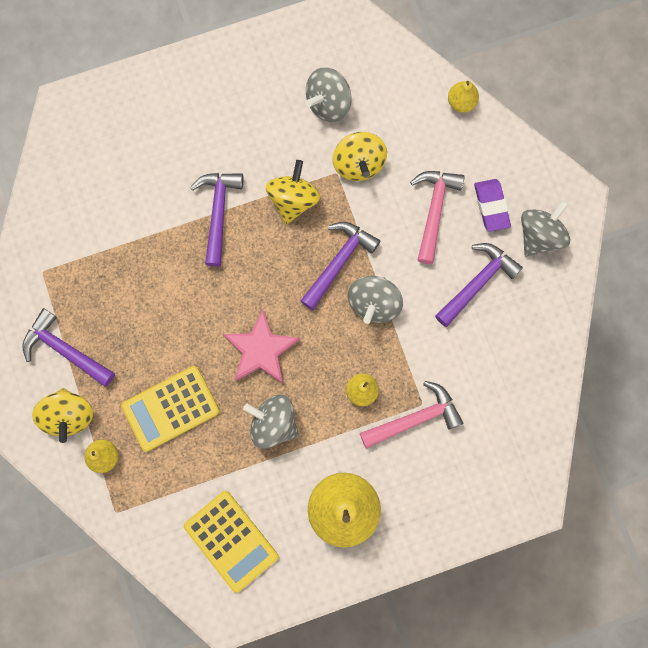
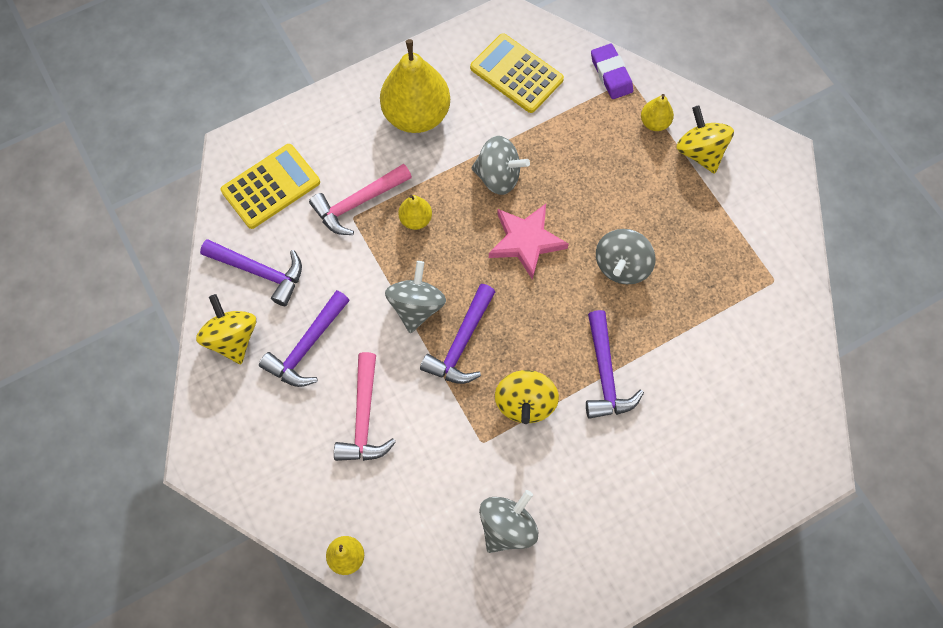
camera: 170 degrees right, 10 degrees down
purple hammer [22,308,115,387] -> purple hammer moved to [200,239,302,306]
yellow calculator [121,366,219,451] -> yellow calculator moved to [221,144,320,229]
yellow spinning top [333,132,387,181] -> yellow spinning top moved to [196,294,256,364]
purple eraser [474,179,511,232] -> purple eraser moved to [591,44,633,99]
grey spinning top [521,200,570,257] -> grey spinning top moved to [596,229,656,284]

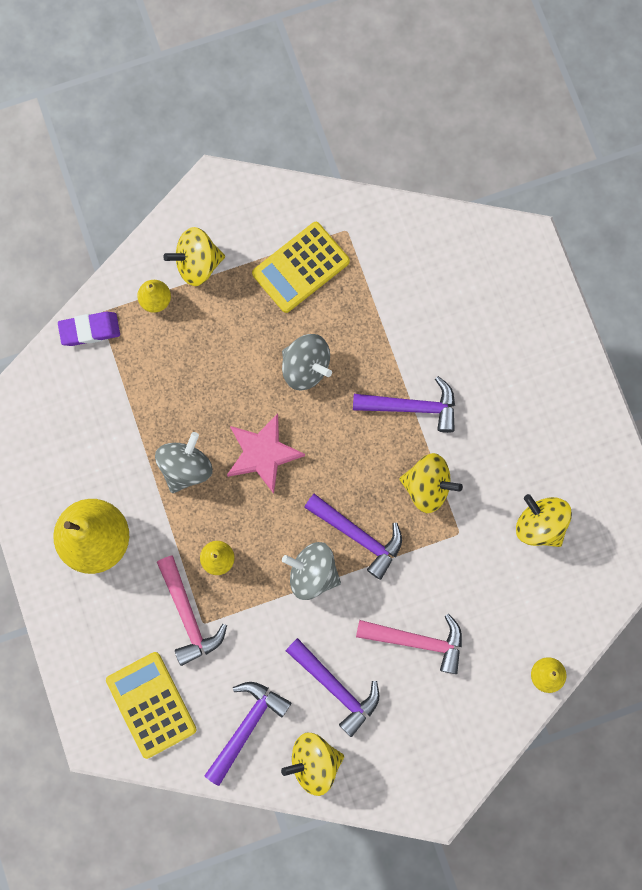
camera: 80 degrees left, 10 degrees up
yellow calculator [470,33,564,113] -> yellow calculator moved to [252,222,350,313]
grey spinning top [479,490,538,553] -> yellow spinning top [516,494,572,547]

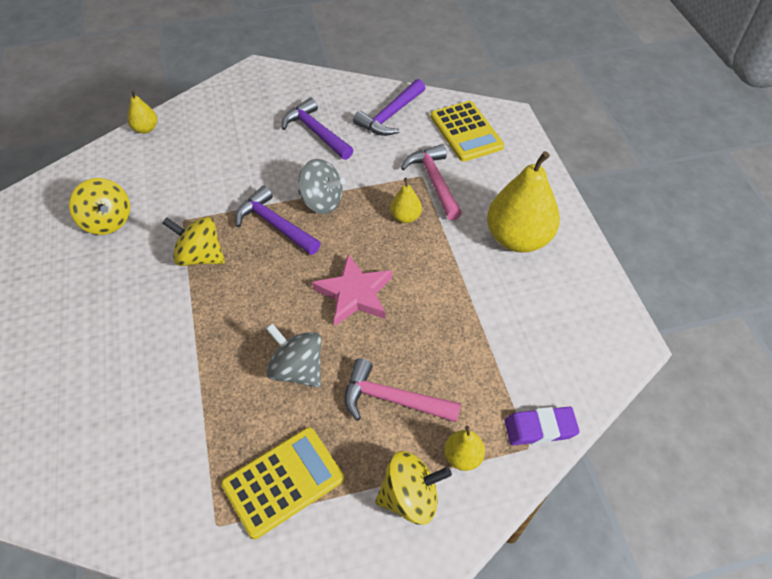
camera: 175 degrees left, 25 degrees down
grey spinning top [155,432,213,493] -> none
yellow spinning top [281,733,344,796] -> none
purple hammer [353,376,455,433] -> none
pink hammer [356,613,462,674] -> pink hammer moved to [344,358,461,422]

